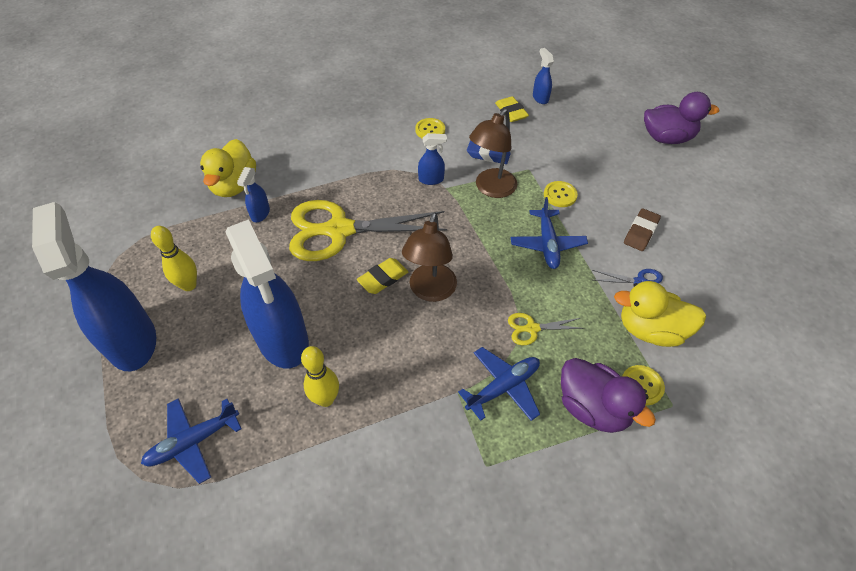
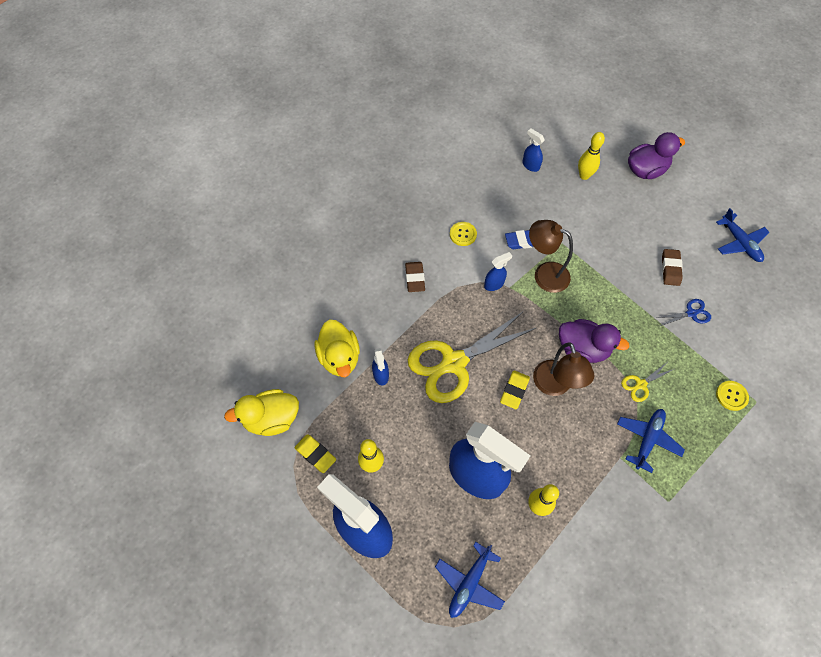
camera: 25 degrees left, 10 degrees up
brown lamp [469,109,517,198] -> brown lamp turned 105 degrees clockwise [529,220,573,293]
yellow eraser [495,96,529,122] -> yellow eraser moved to [295,434,336,473]
blue plane [511,197,588,269] -> blue plane moved to [716,208,769,262]
yellow button [544,181,578,207] -> none
purple duck [561,358,656,433] -> purple duck moved to [559,319,630,363]
yellow duck [614,281,706,347] -> yellow duck moved to [224,389,299,436]
none -> brown eraser [405,262,425,292]
none -> yellow bowling pin [578,132,605,180]

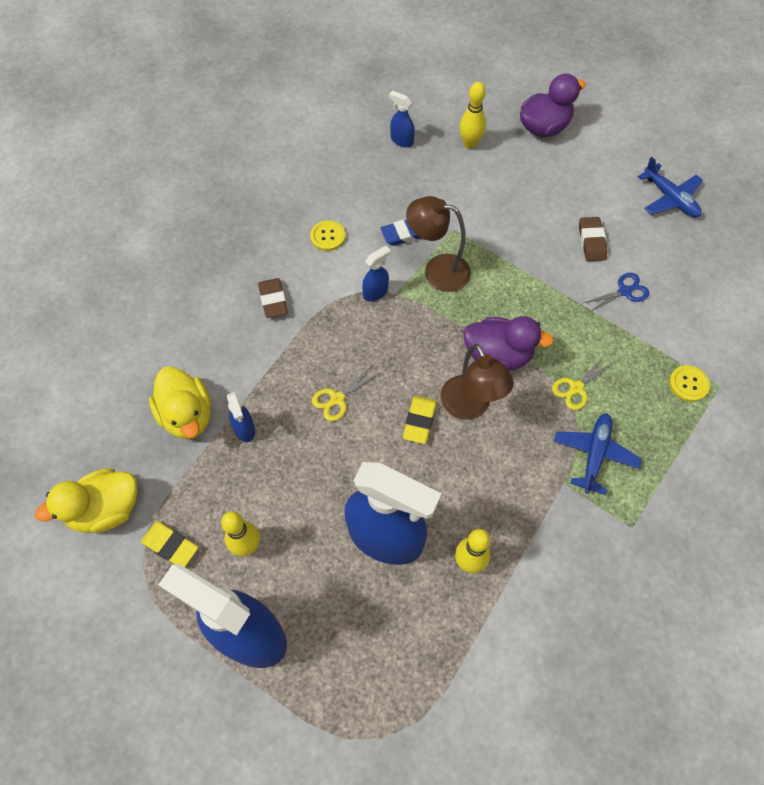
camera: 10 degrees left, 0 degrees up
yellow scissors [408,311,536,403] -> yellow scissors [312,365,380,421], size x0.42
blue plane [435,542,505,618] -> none

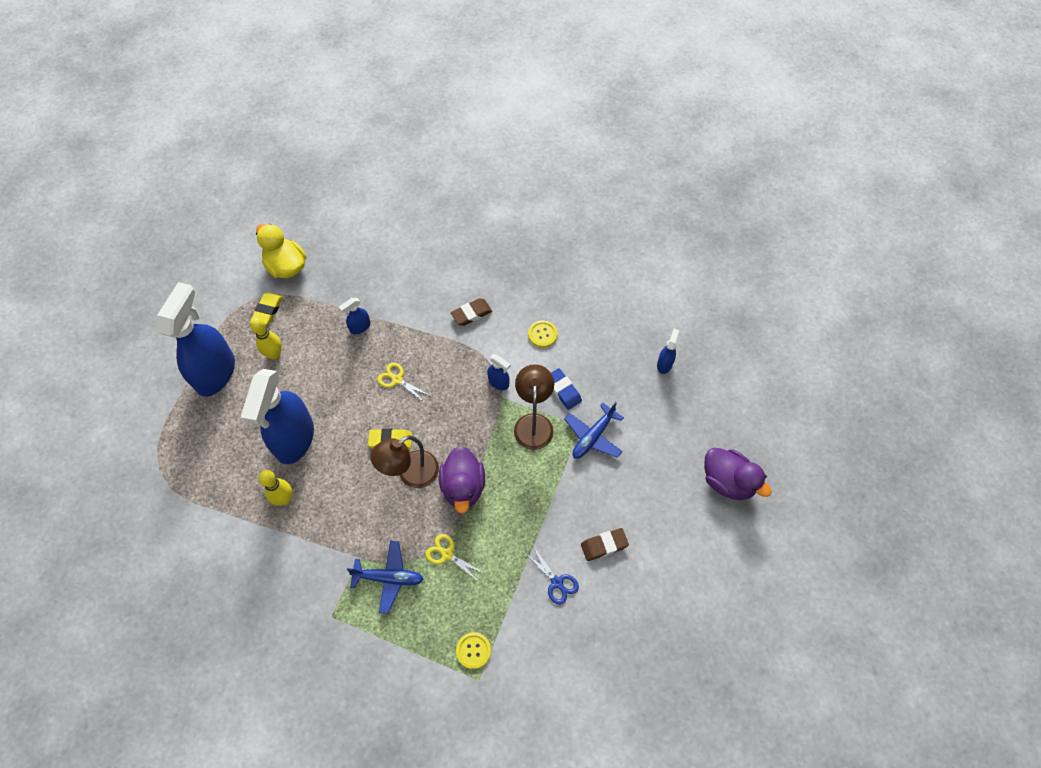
camera: 75 degrees right, 0 degrees up
yellow duck [149,367,211,439] -> none
yellow bowling pin [459,82,486,149] -> none
blue plane [638,157,703,217] -> blue plane moved to [564,402,624,459]

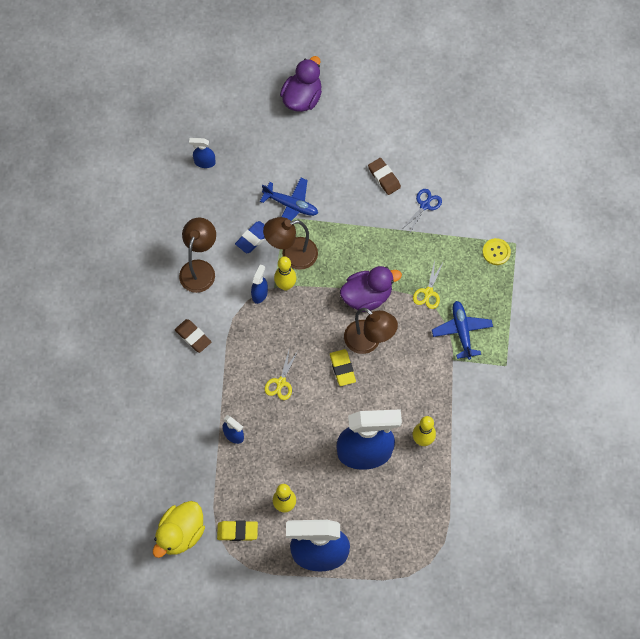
camera: 105 degrees left, 5 degrees up
yellow button [528,320,557,348] -> brown lamp [179,218,216,293]
none -> yellow bowling pin [274,256,296,291]

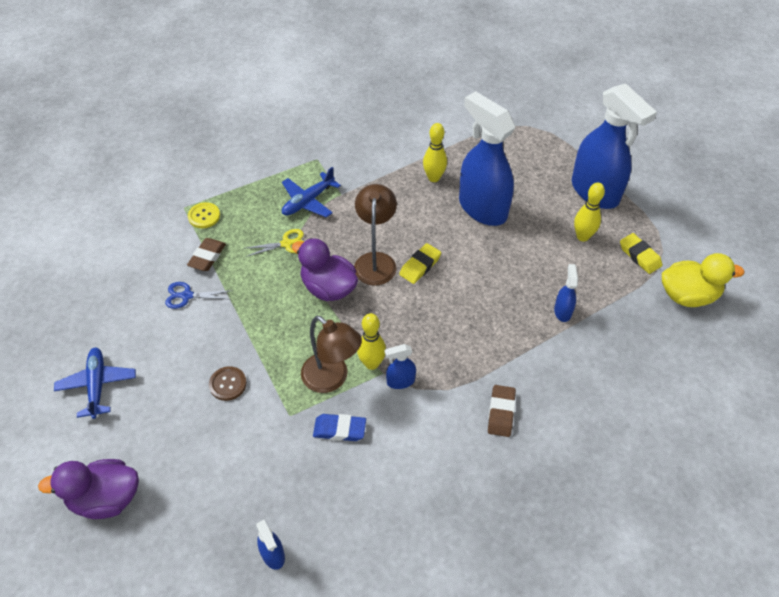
camera: 125 degrees left, 15 degrees down
brown lamp [179,218,216,293] -> none
blue plane [260,178,318,221] -> blue plane moved to [54,347,136,419]
yellow scissors [265,350,298,400] -> none
brown eraser [368,158,401,195] -> brown eraser moved to [187,238,226,271]
none -> brown button [209,366,247,401]

